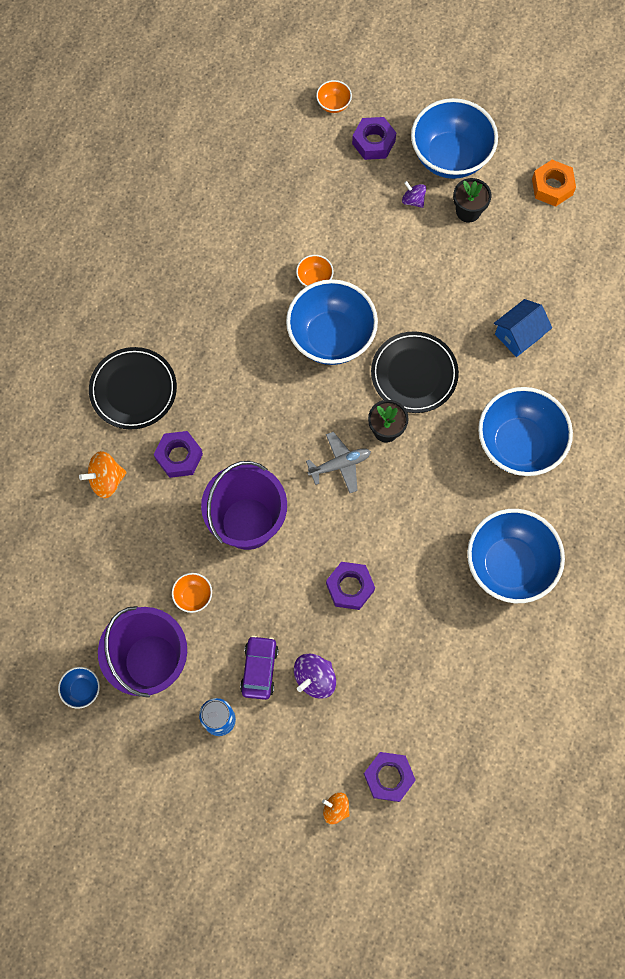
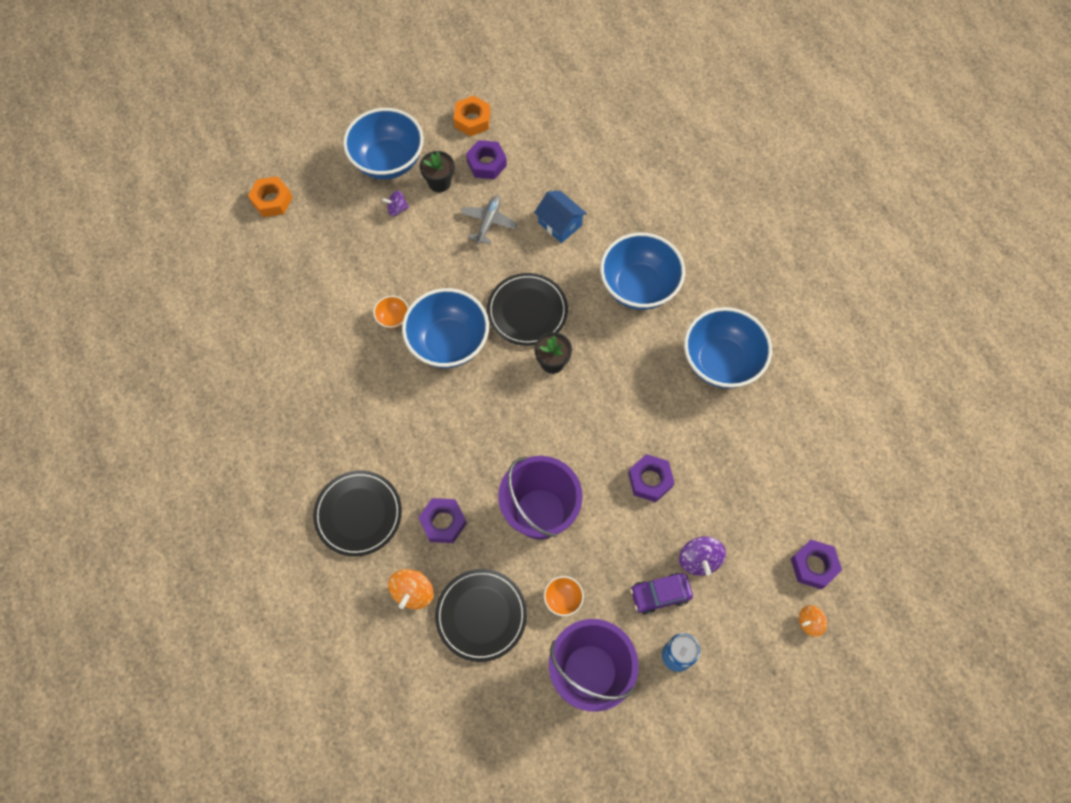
camera: 50 degrees left, 5 degrees down
blue bowl [58,667,100,709] -> none
purple car [240,636,278,700] -> purple car turned 60 degrees counterclockwise [630,573,693,615]
grey plane [306,432,371,493] -> grey plane moved to [461,196,517,245]
orange bowl [316,80,352,113] -> orange nut [248,176,293,217]
purple nut [352,117,396,160] -> purple nut moved to [466,140,507,179]
blue house [494,299,552,357] -> blue house turned 45 degrees counterclockwise [534,191,587,243]
none -> black plate [435,569,527,662]

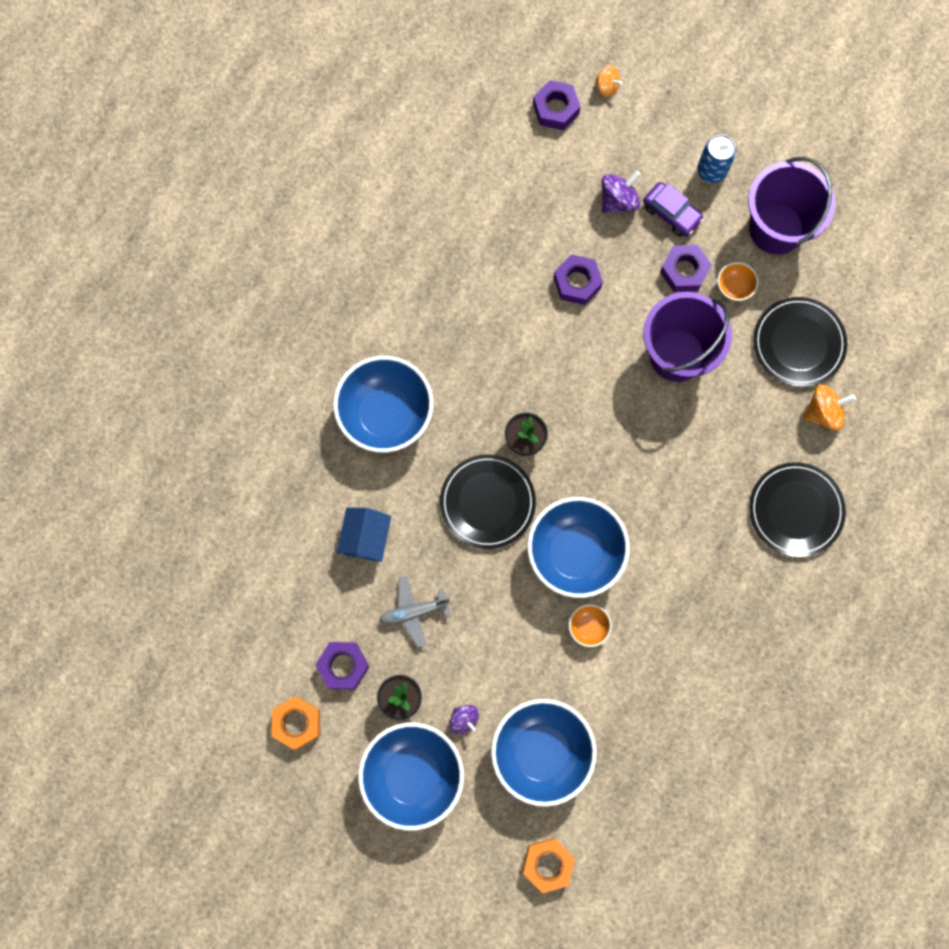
camera: 125 degrees left, 10 degrees up
purple nut [418,498,467,543] -> purple nut moved to [660,245,712,292]
blue bowl [684,307,772,388] -> blue bowl moved to [491,699,597,807]

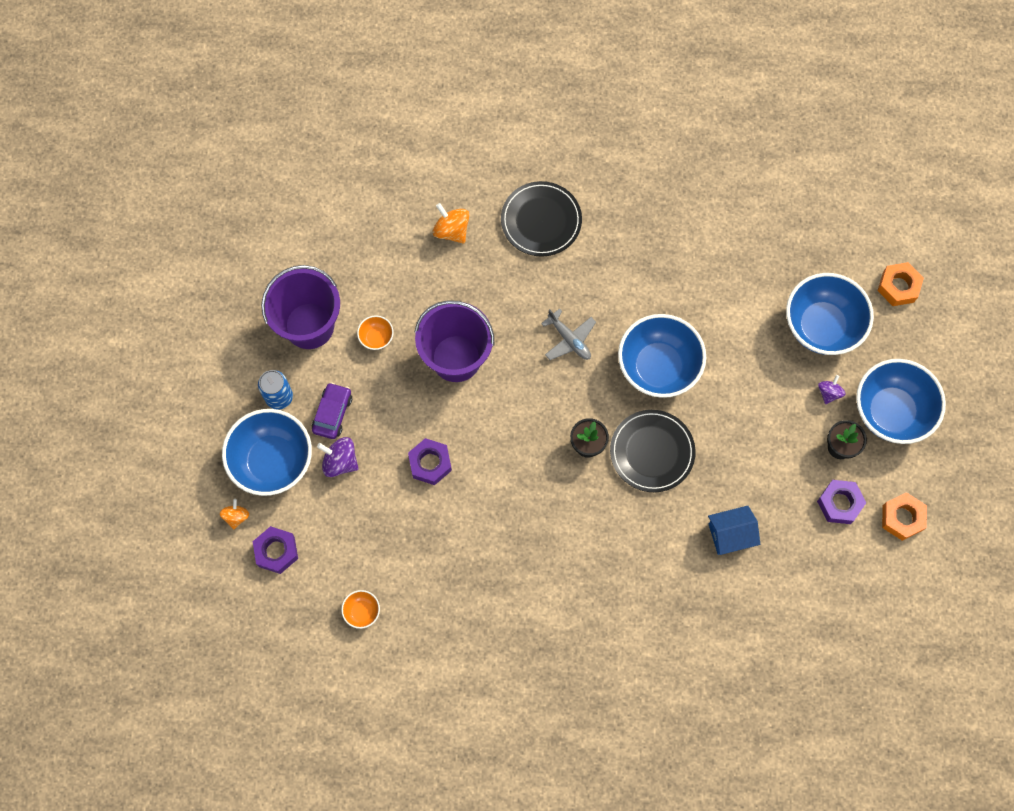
camera: 115 degrees left, 5 degrees down
blue bowl [333,356,433,453] -> blue bowl moved to [222,409,312,496]
grey plane [379,576,451,648] -> grey plane moved to [541,308,596,360]
orange bowl [569,604,612,647] -> orange bowl moved to [341,590,380,629]
purple nut [660,245,712,292] -> none
black plate [753,297,847,387] -> none

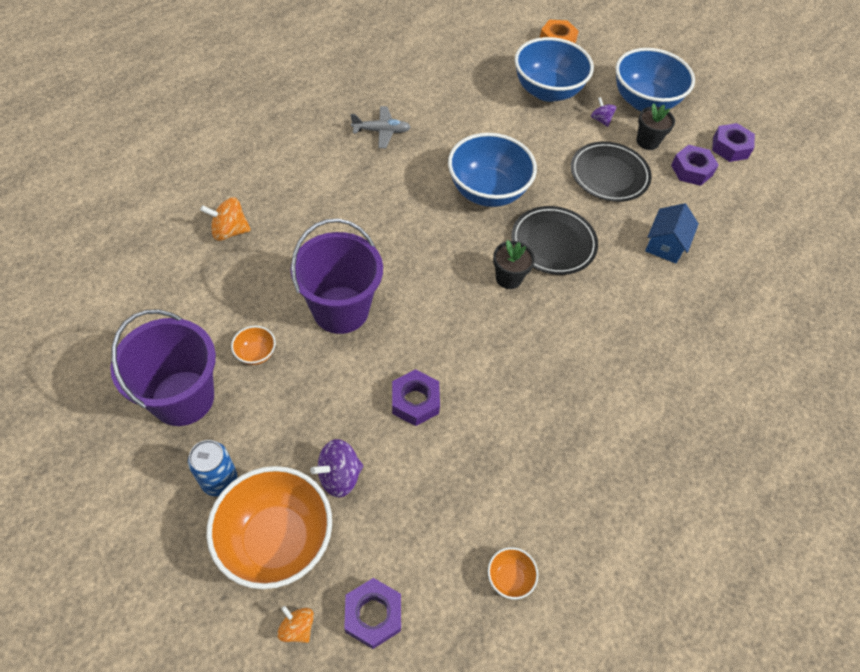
camera: 55 degrees left, 15 degrees down
blue bowl [222,409,312,496] -> orange bowl [206,466,332,589]
purple car [312,382,352,439] -> none
black plate [501,181,582,257] -> black plate moved to [571,142,652,202]
grey plane [541,308,596,360] -> grey plane moved to [351,106,411,148]
orange nut [882,492,927,541] -> purple nut [712,123,755,162]

